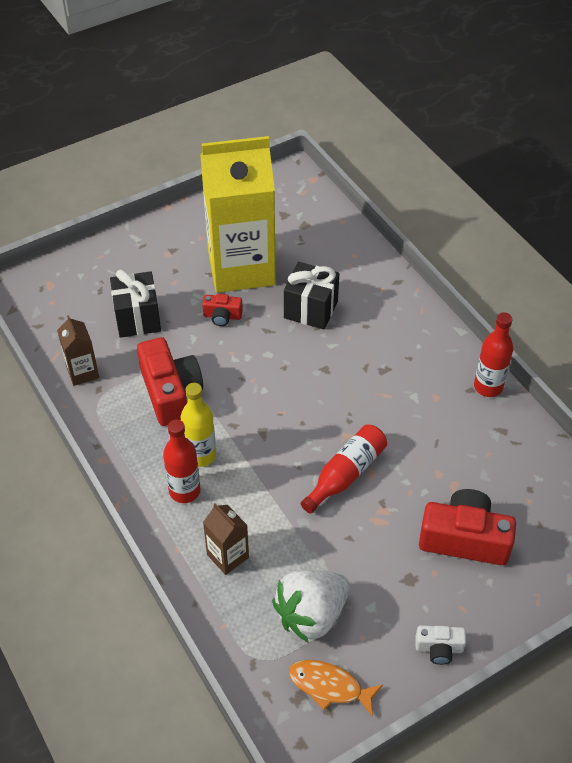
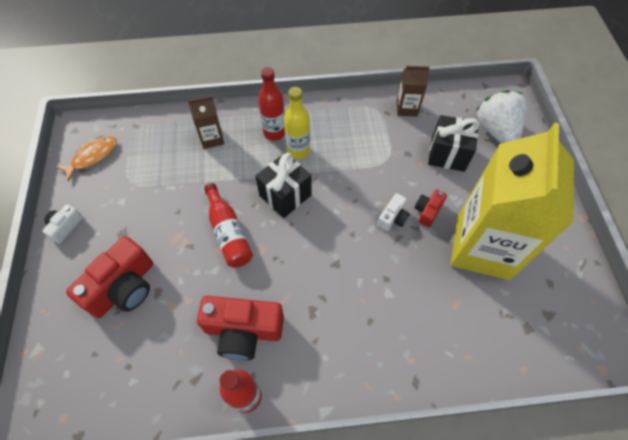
camera: 115 degrees right, 10 degrees up
red camera [137,337,203,426] -> red camera moved to [197,296,284,360]
white strawberry [272,570,350,643] -> white strawberry moved to [476,90,527,143]
black gift [284,262,340,330] -> black gift moved to [255,153,312,218]
none -> white camera [377,193,410,231]

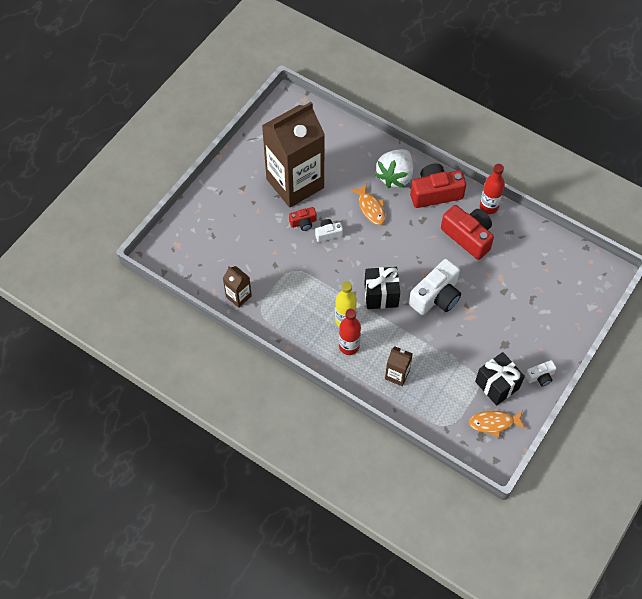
camera: 140 degrees left, 0 degrees up
red camera [66,236,153,318] -> red camera moved to [410,163,466,208]
red bottle [204,183,253,268] -> white camera [409,259,461,315]
black gift [428,115,480,172] -> black gift moved to [475,352,525,406]
yellow carton [451,123,574,280] -> brown carton [262,102,325,208]
white strawberry [476,90,527,143] -> white strawberry moved to [375,149,413,188]
none -> orange fish [351,183,385,225]

